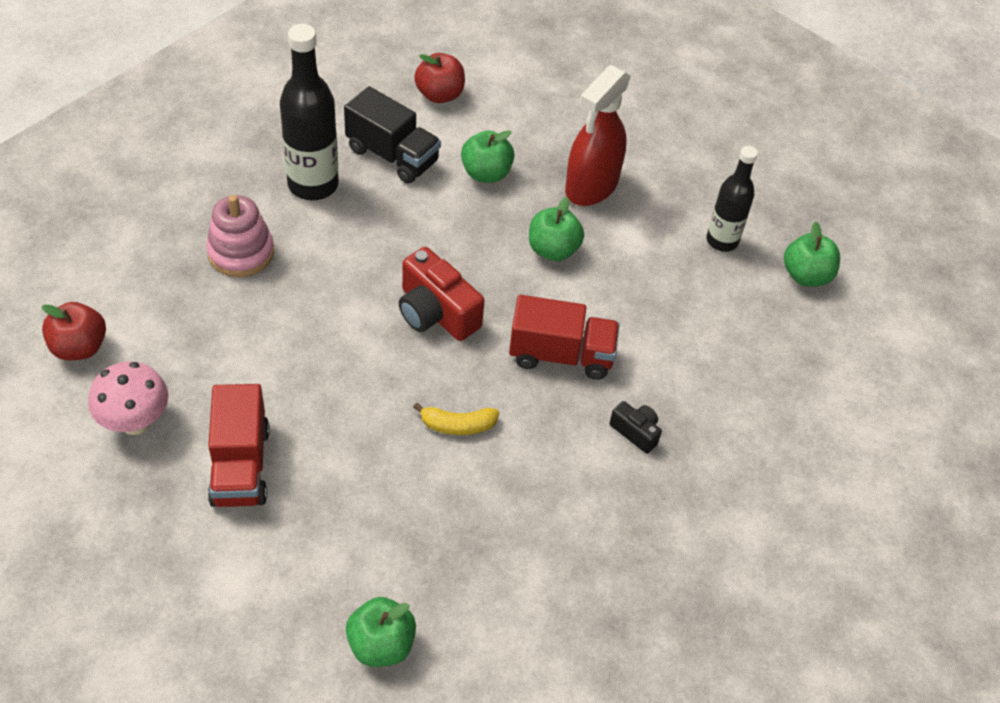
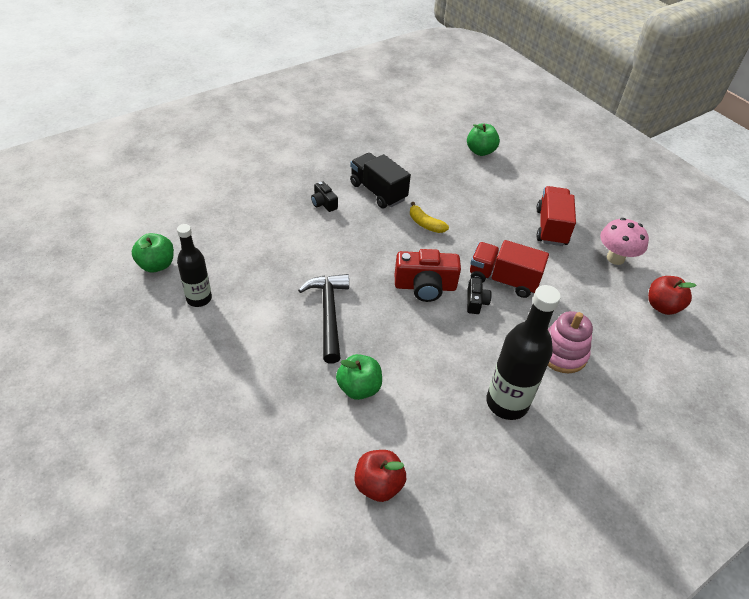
camera: 165 degrees left, 5 degrees down
black truck [344,86,441,184] -> black truck moved to [350,153,411,208]
red camera [399,247,484,341] -> red camera turned 120 degrees clockwise [395,249,461,302]
yellow banana [413,403,499,435] -> yellow banana turned 150 degrees counterclockwise [410,202,449,233]
red truck [509,295,620,380] -> red truck moved to [470,240,549,298]
green apple [529,197,584,261] -> black hammer [298,274,349,364]
red spray bottle [565,65,631,206] -> none
none -> black camera [467,278,492,314]

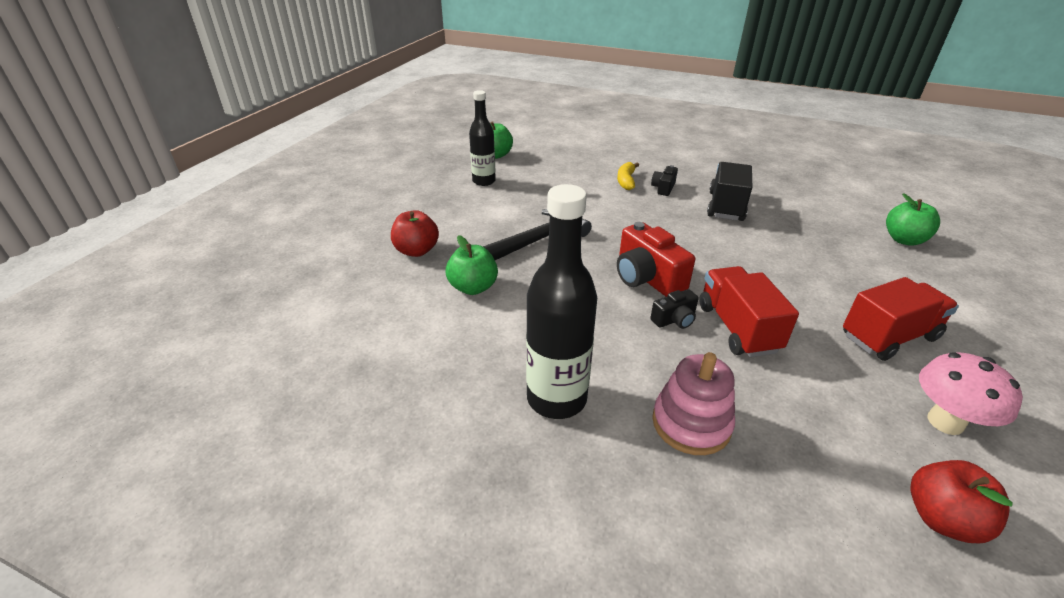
camera: 60 degrees right, 10 degrees down
red apple [354,450,406,502] -> red apple moved to [391,210,439,257]
yellow banana [410,202,449,233] -> yellow banana moved to [617,162,639,190]

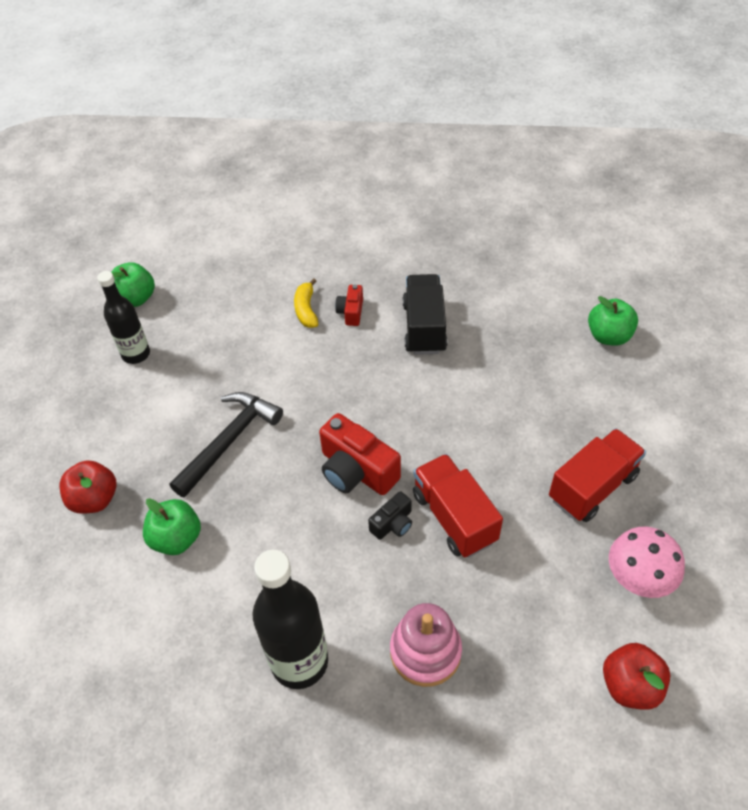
camera: 15 degrees left, 15 degrees up
black camera [651,165,678,196] -> red camera [335,285,363,326]

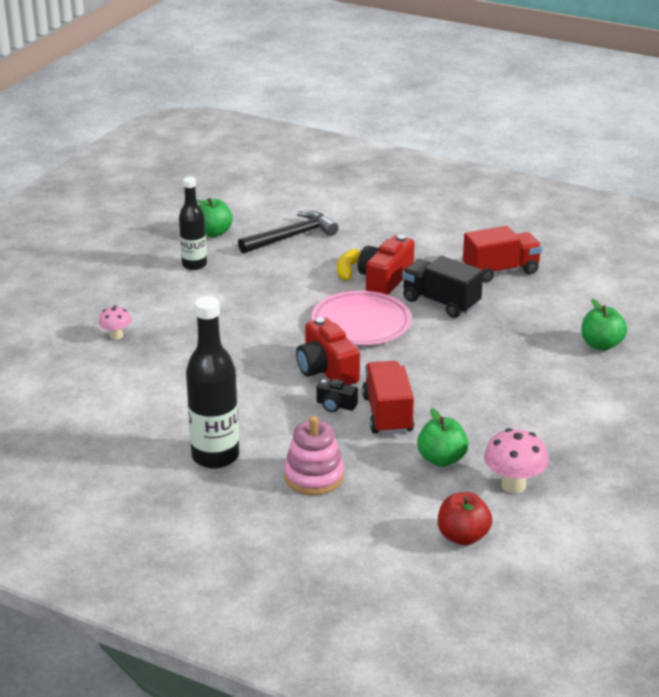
camera: 20 degrees right, 20 degrees down
red apple [60,460,116,514] -> pink mushroom [98,306,132,340]
green apple [143,498,201,555] -> green apple moved to [417,408,468,467]
black hammer [169,392,283,498] -> black hammer moved to [238,211,339,254]
red camera [335,285,363,326] -> red camera [358,235,414,295], size x1.87
black camera [368,491,412,540] -> black camera turned 45 degrees clockwise [317,379,358,412]
black truck [403,274,447,355] -> black truck turned 75 degrees counterclockwise [402,256,483,318]
red truck [549,428,646,522] -> red truck moved to [463,226,542,283]
none -> pink plate [311,291,411,345]

